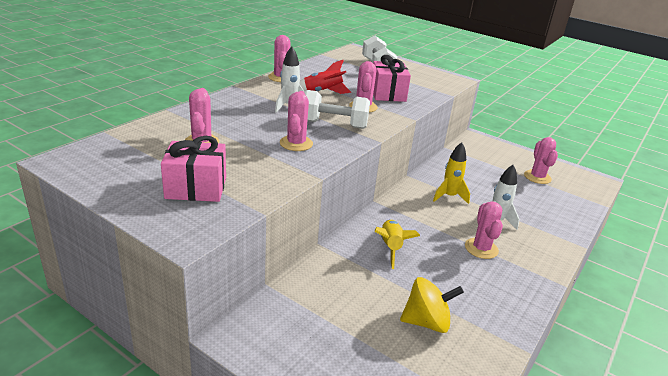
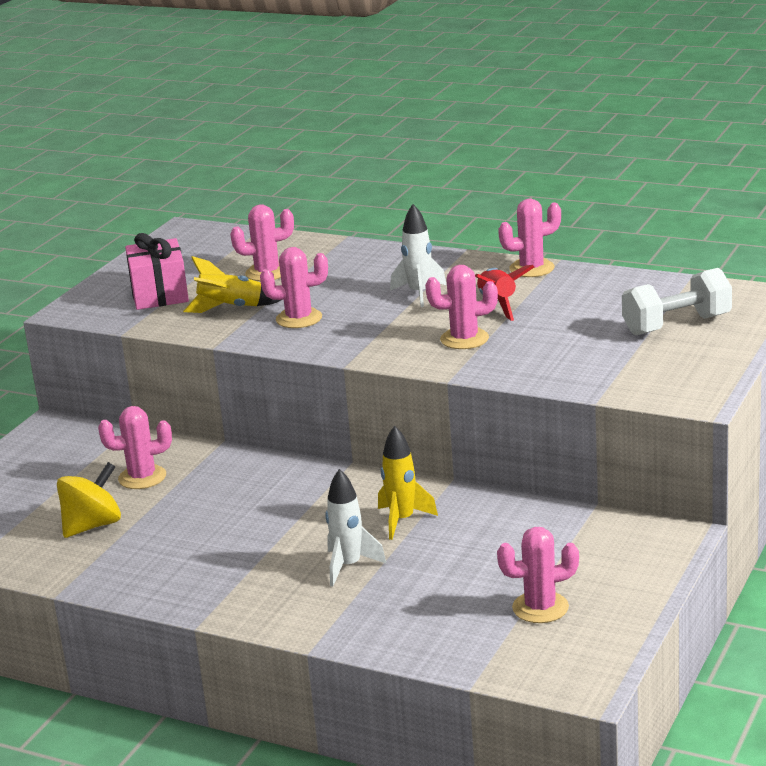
camera: 85 degrees right, 5 degrees down
white dumbbell [304,90,370,129] -> none
pink gift [373,55,411,102] -> none
yellow rocket [375,220,420,269] -> yellow rocket moved to [183,256,281,313]
yellow spinning top [400,277,464,333] -> yellow spinning top turned 120 degrees counterclockwise [57,462,121,538]
pink cactus [465,201,503,259] -> pink cactus moved to [98,406,172,489]

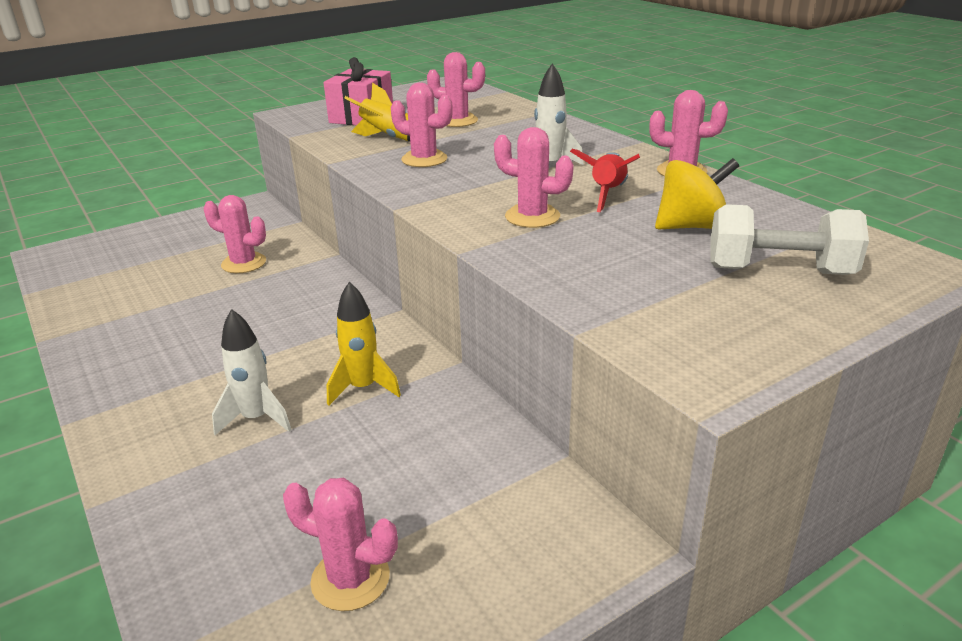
camera: 30 degrees right, 5 degrees up
yellow spinning top [57,462,121,538] -> yellow spinning top moved to [655,158,739,229]

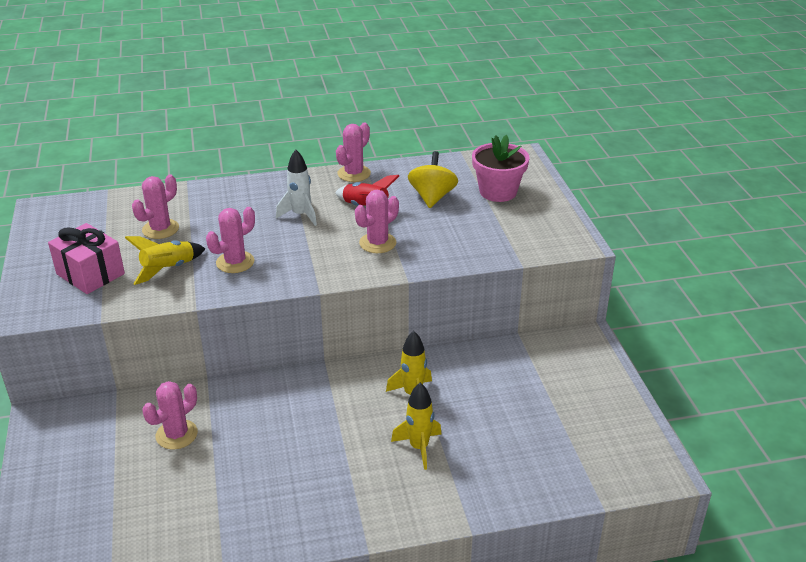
camera: 70 degrees left, 5 degrees up
white rocket [212,309,292,435] -> yellow rocket [391,383,442,470]
pink cactus [283,478,398,611] -> none
white dumbbell [711,204,869,275] -> pink flower pot [472,135,529,202]

